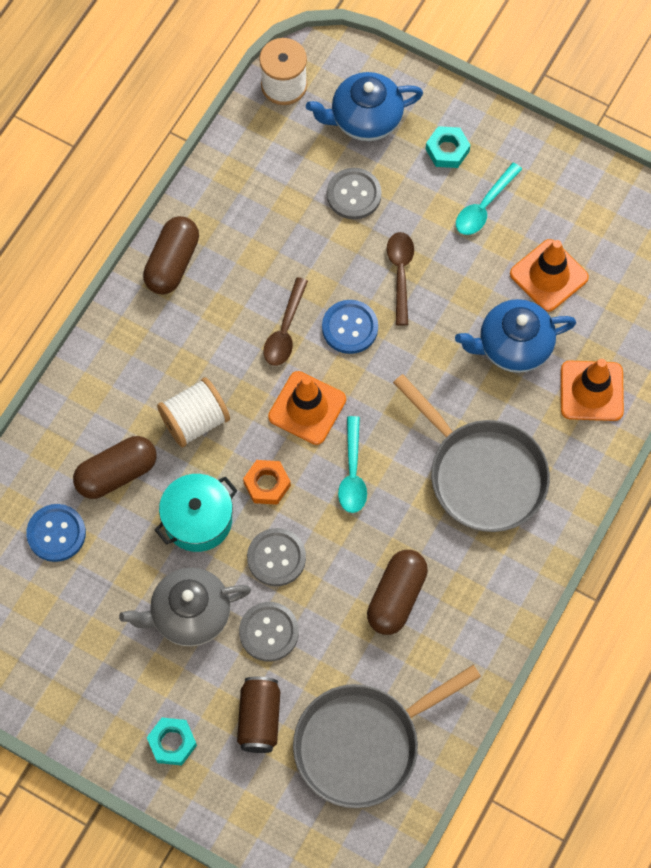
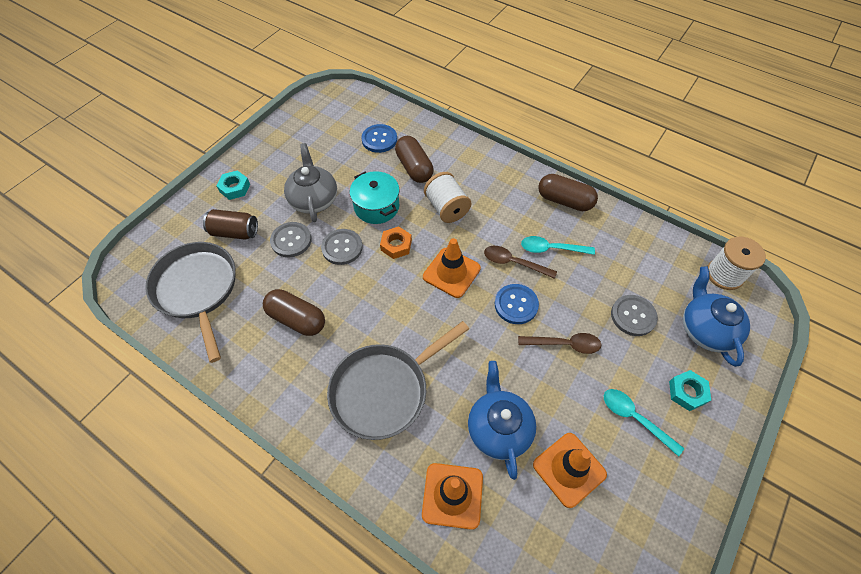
camera: 95 degrees right, 10 degrees down
turquoise spoon [338,416,367,513] -> turquoise spoon moved to [521,236,595,255]

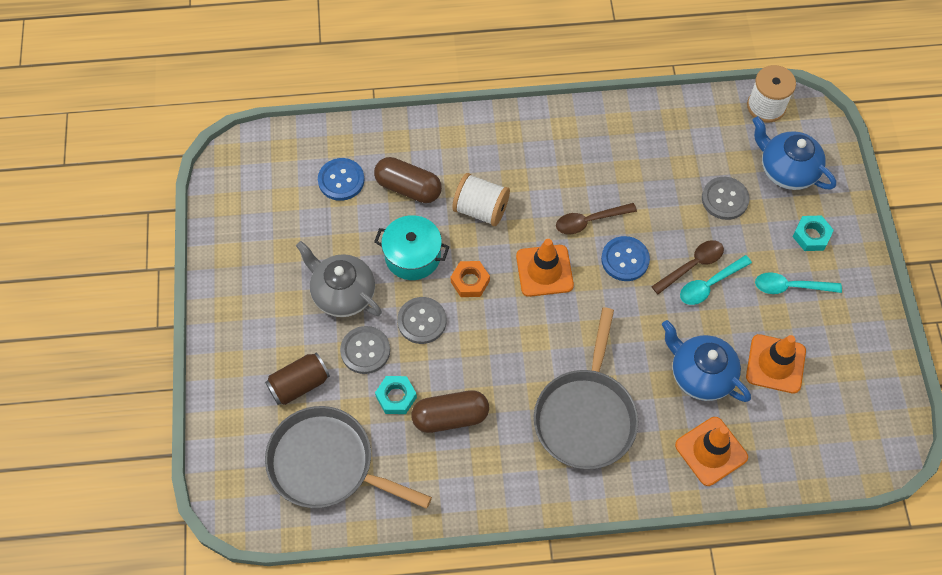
camera: 40 degrees left, 5 degrees up
turquoise nut [216,170,250,200] -> turquoise nut moved to [375,376,417,414]
turquoise spoon [521,236,595,255] -> turquoise spoon moved to [680,255,752,305]
brown capsule [538,174,598,211] -> none

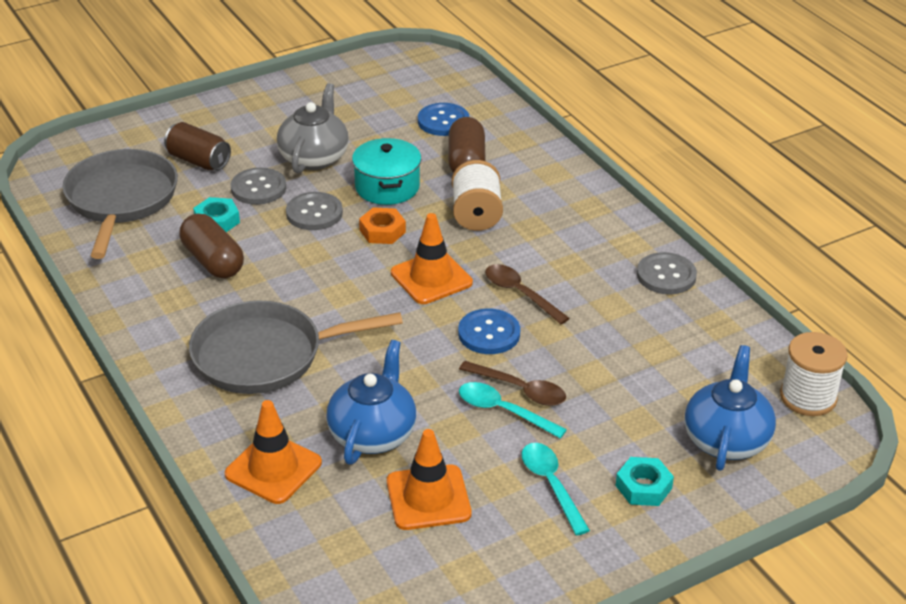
camera: 65 degrees right, 25 degrees down
grey button [702,177,750,220] -> grey button moved to [637,252,697,294]

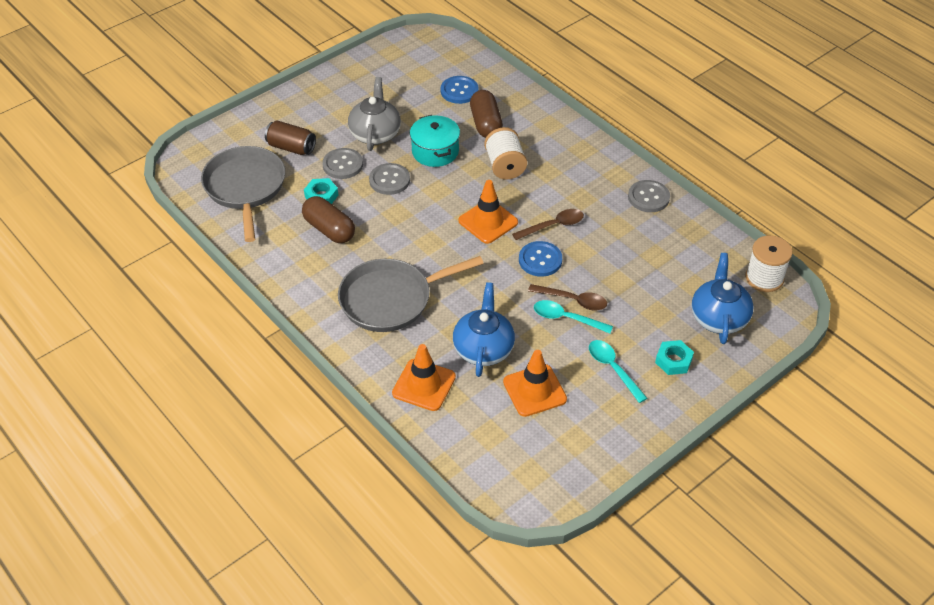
camera: 10 degrees left, 10 degrees up
orange nut [359,207,406,244] -> none
brown spoon [485,264,570,324] -> brown spoon turned 120 degrees clockwise [512,209,584,240]

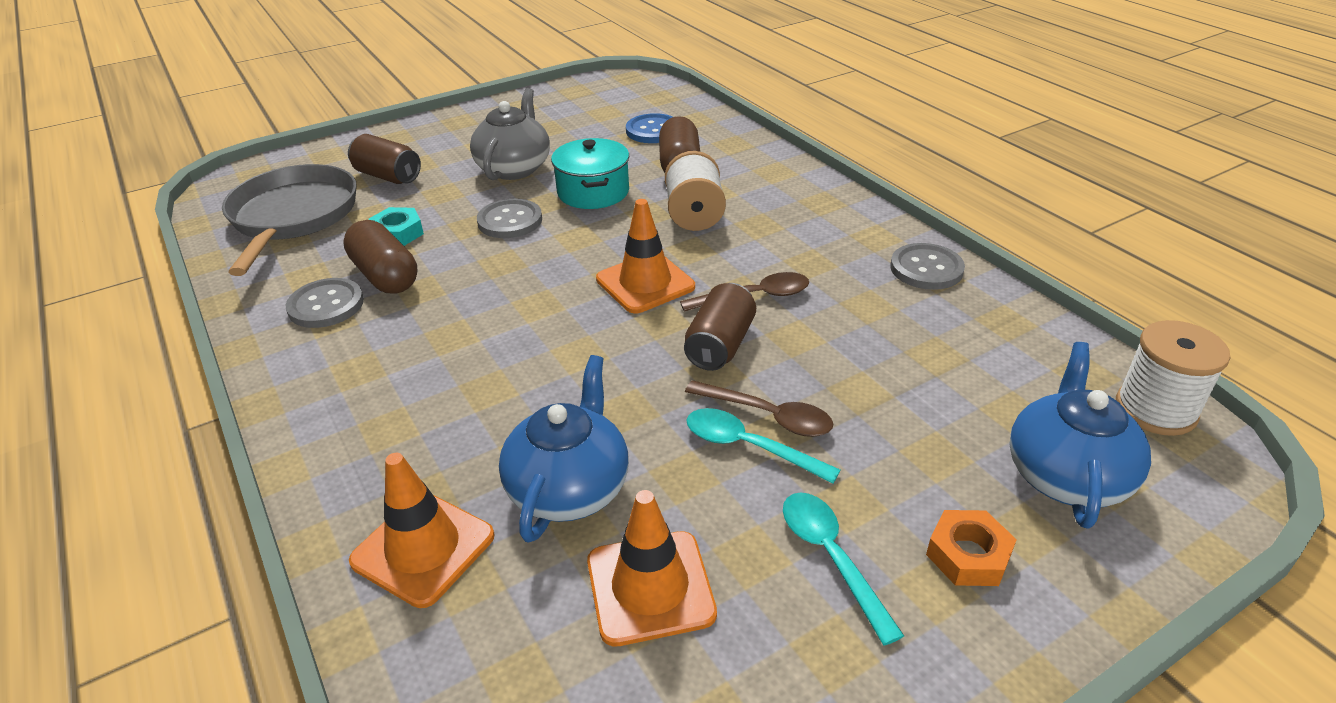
camera: 10 degrees right, 10 degrees down
grey button [322,148,363,179] -> grey button moved to [286,278,364,328]
grey pan [338,256,484,332] -> none
blue button [519,241,562,277] -> brown can [684,283,756,371]
turquoise nut [655,340,694,375] -> orange nut [926,510,1017,586]

